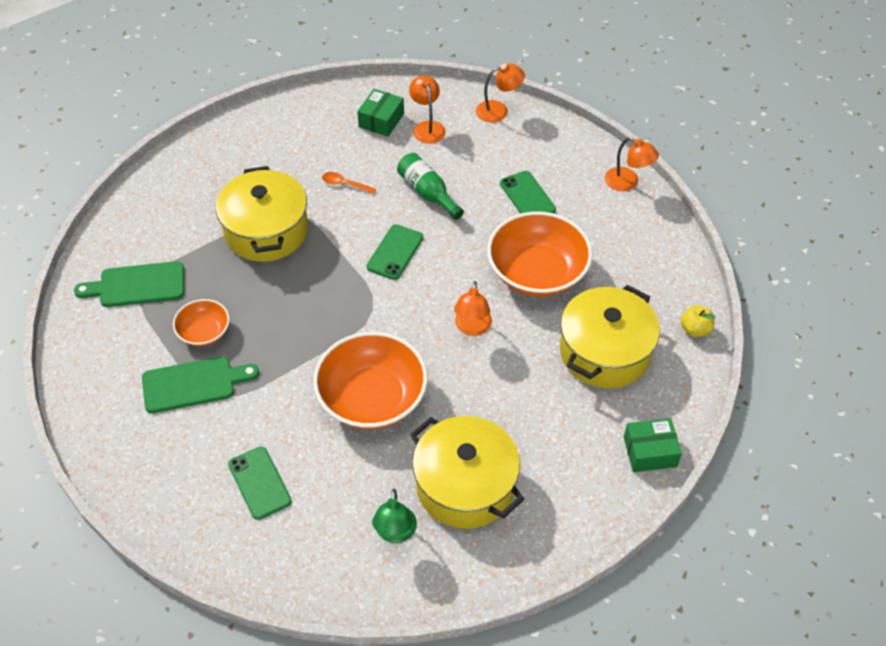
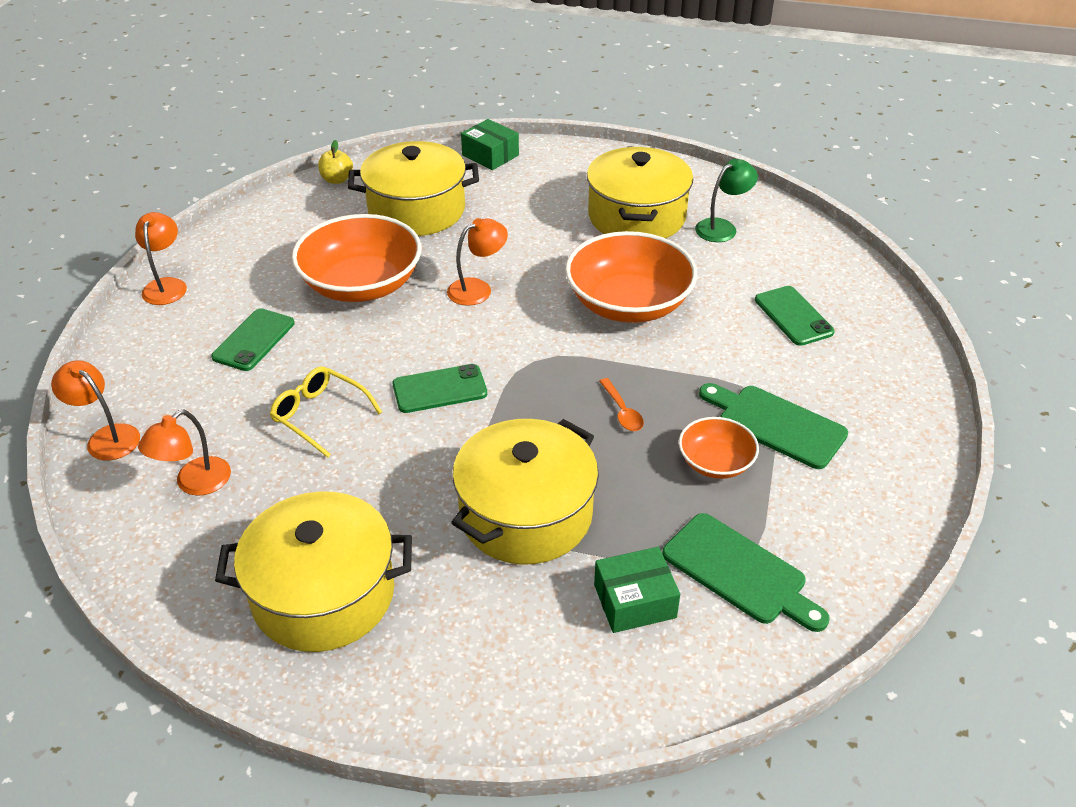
camera: 130 degrees left, 10 degrees down
green phone [228,446,292,520] -> green phone turned 45 degrees counterclockwise [755,286,835,346]
orange spoon [322,172,376,194] -> orange spoon moved to [599,378,644,431]
green box [357,89,404,137] -> green box moved to [594,547,680,633]
green bottle [397,153,464,220] -> yellow glasses [270,366,382,458]
none -> yellow pot [215,491,412,652]

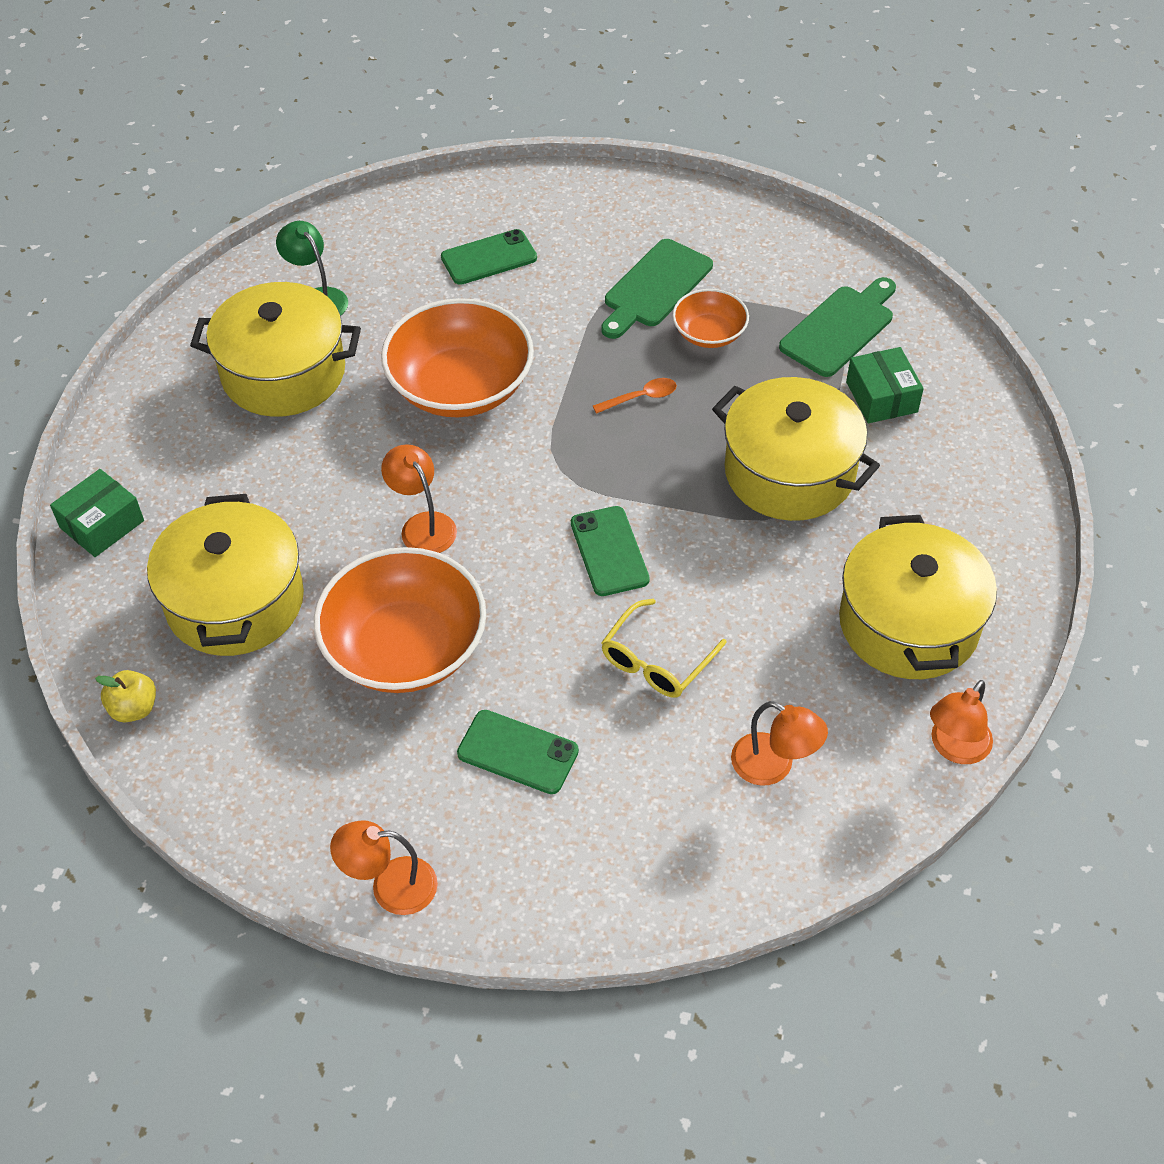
camera: 90 degrees left, 10 degrees up
orange lamp [51,360,140,460] -> orange lamp moved to [930,680,993,764]

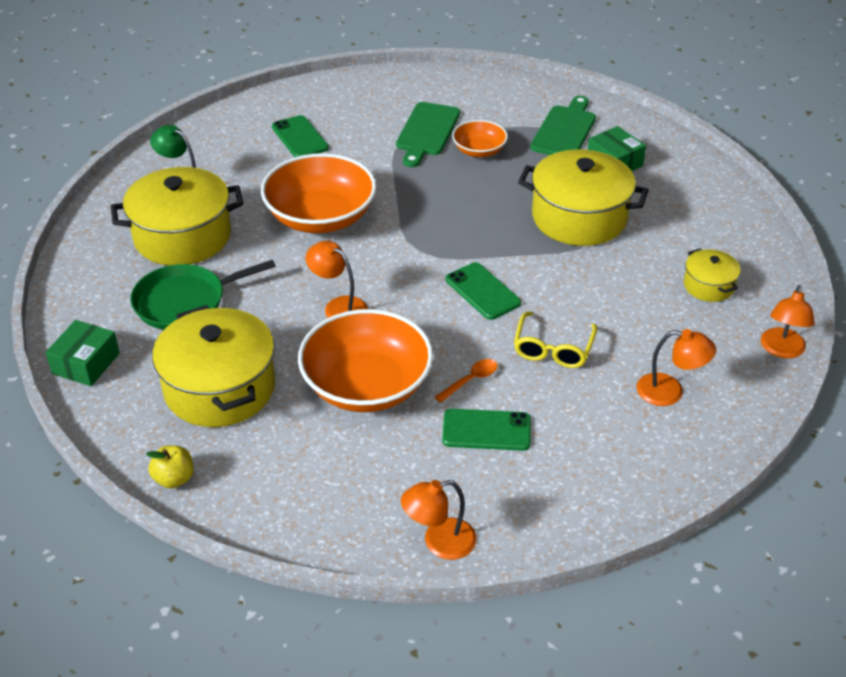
camera: 20 degrees left, 10 degrees down
green phone [441,229,537,285] -> green phone turned 75 degrees counterclockwise [272,115,329,157]
orange spoon [593,378,677,414] -> orange spoon moved to [435,359,498,403]
yellow pot [839,515,997,679] -> yellow pot [684,248,741,302], size x0.50
none -> green pan [130,259,276,330]

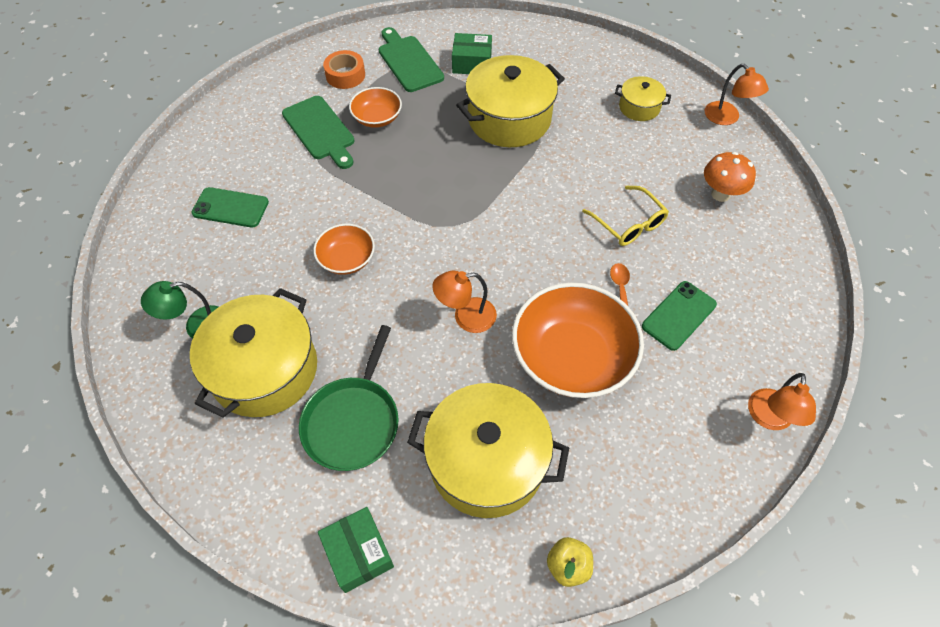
camera: 50 degrees left, 15 degrees up
orange bowl [261,153,377,233] -> orange bowl [313,224,375,275], size x0.52
green phone [446,262,521,320] -> none
orange lamp [637,329,716,406] -> orange mushroom [704,152,756,202]
none -> orange tape [323,50,365,89]

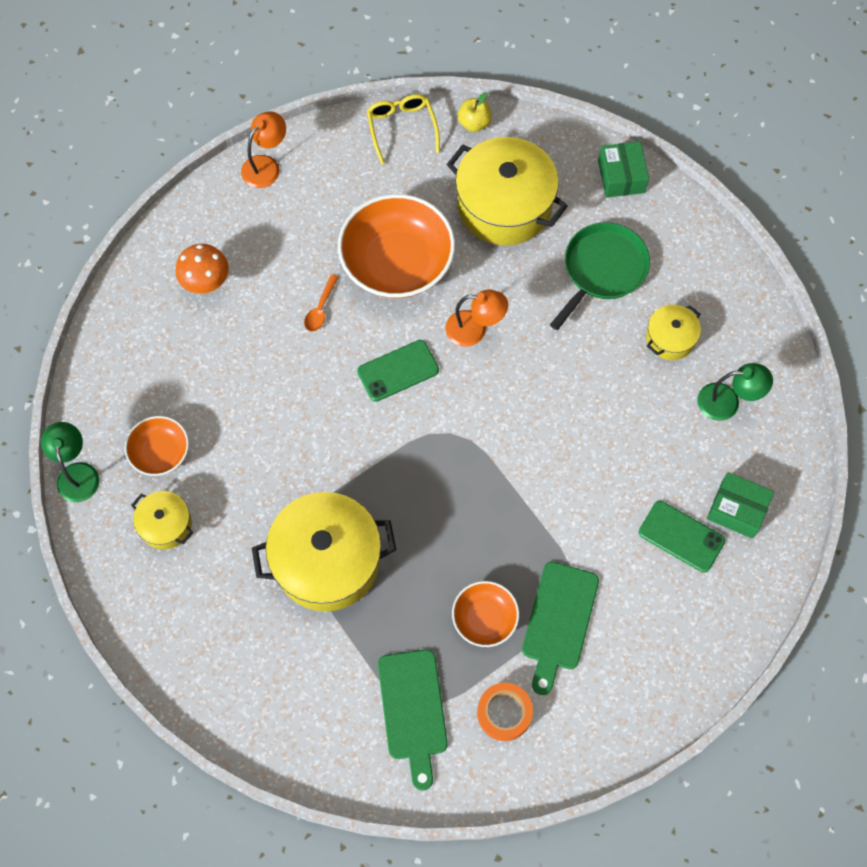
camera: 160 degrees left, 10 degrees up
yellow pot [190,288,317,418] -> yellow pot [646,305,701,360], size x0.50
green cutting board [282,96,354,169] -> green cutting board turned 150 degrees counterclockwise [522,562,599,695]
orange bowl [313,224,375,275] -> orange bowl moved to [125,416,189,476]
green box [452,33,492,74] -> green box moved to [707,472,774,539]
yellow glasses [582,186,669,246] -> yellow glasses moved to [367,94,440,165]
green phone [642,281,717,351] -> green phone moved to [357,340,439,402]
orange mushroom [704,152,756,202] -> orange mushroom moved to [175,244,229,294]
orange lamp [705,64,769,125] -> green lamp [41,422,99,502]

